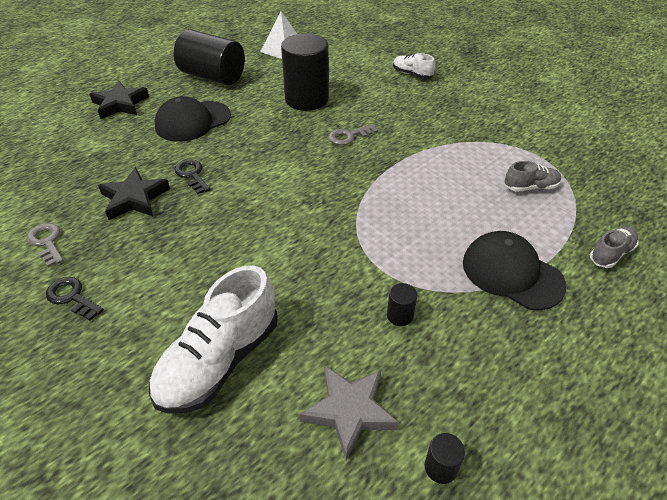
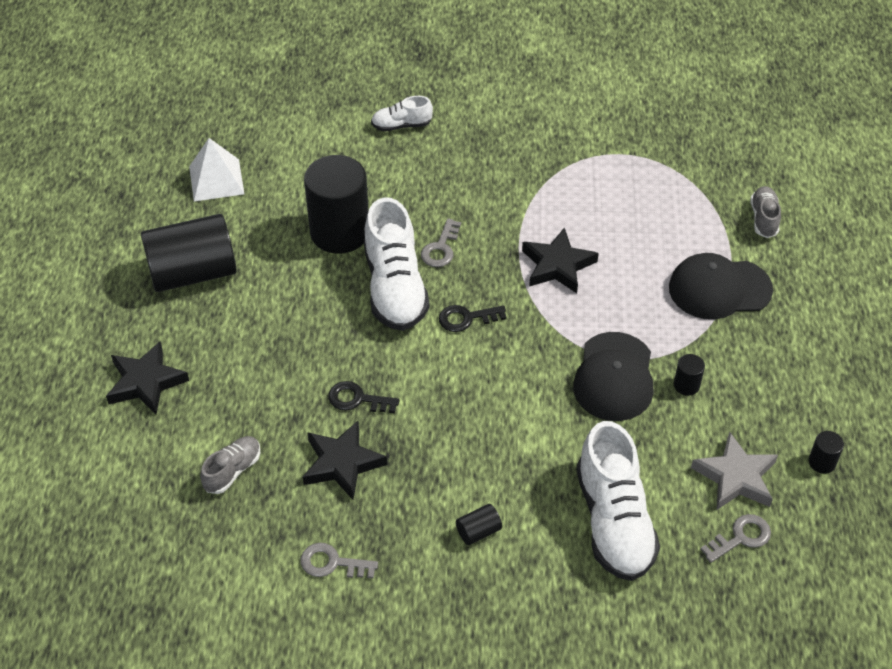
camera: 45 degrees left, 5 degrees up
black key [46,277,104,321] -> black key moved to [439,305,507,332]
black cap [155,96,231,142] -> black cap moved to [573,332,654,421]
grey shoe [505,161,561,192] -> grey shoe moved to [200,436,260,494]
none -> white shoe [364,197,429,331]
none -> black cylinder [456,504,502,545]
none -> black star [522,227,599,293]
none -> grey key [700,514,771,563]

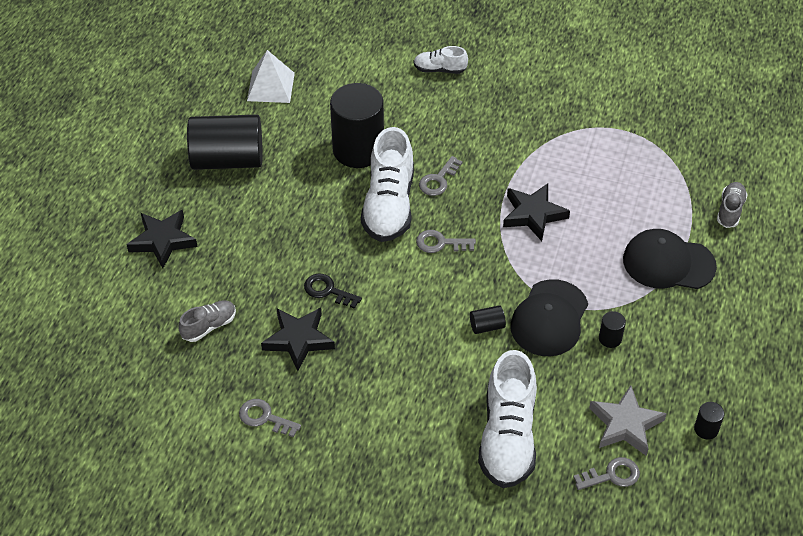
camera: 15 degrees right, 0 degrees up
black key [439,305,507,332] -> grey key [416,230,476,253]
black cylinder [456,504,502,545] -> black cylinder moved to [470,305,506,334]

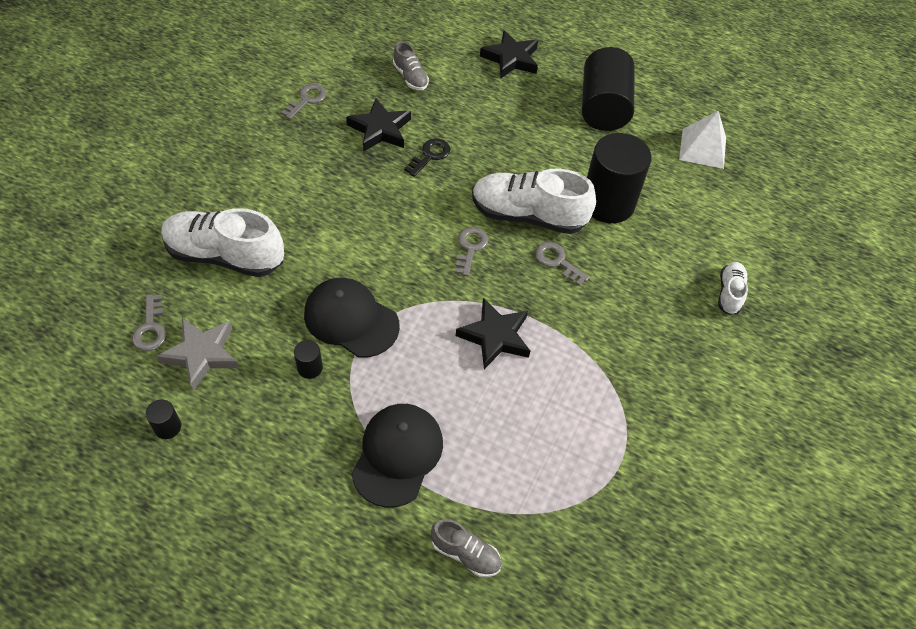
camera: 95 degrees right, 5 degrees up
black cylinder [470,305,506,334] -> none

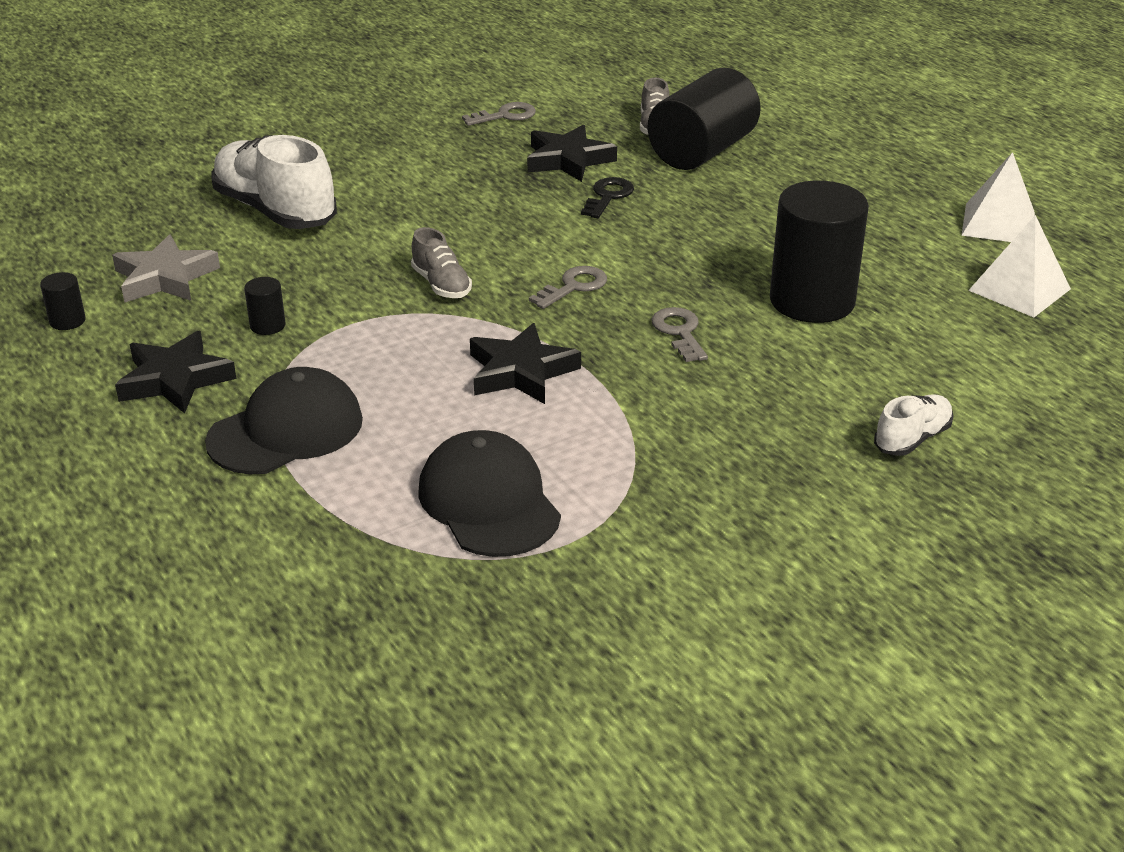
camera: 35 degrees right, 20 degrees down
grey key [132,294,166,351] -> none
black cap [304,278,400,358] -> black cap moved to [418,430,561,557]
black key [404,138,450,177] -> black key turned 45 degrees counterclockwise [581,177,634,218]
grey shoe [431,519,502,577] -> grey shoe moved to [411,227,472,298]
white shoe [472,169,596,234] -> none
black star [480,30,538,79] -> black star moved to [115,331,236,414]
black cylinder [582,47,635,131] -> black cylinder moved to [647,68,761,170]
none -> white pyramid [961,152,1035,242]

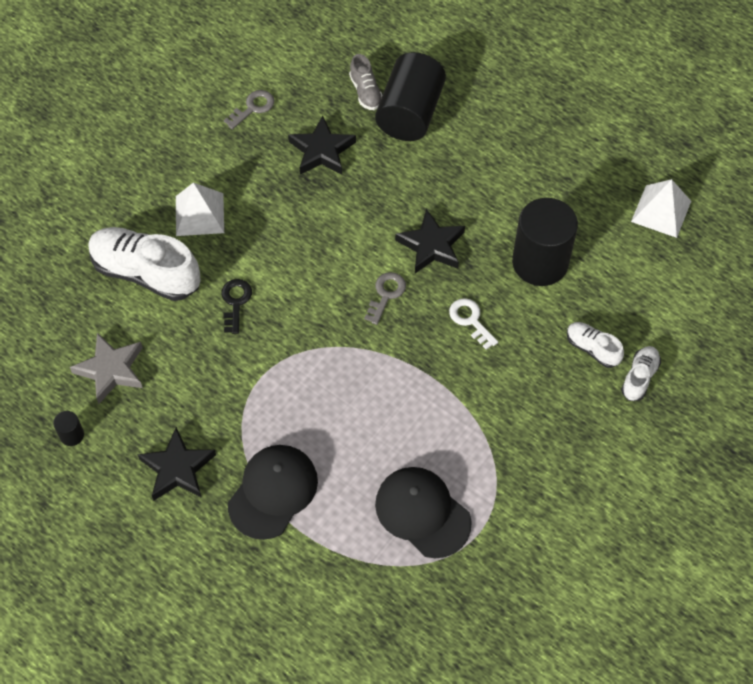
camera: 20 degrees left, 25 degrees up
black cylinder [244,277,286,335] -> none
grey shoe [411,227,472,298] -> none
black star [470,323,581,404] -> black star moved to [395,209,465,273]
black key [581,177,634,218] -> black key moved to [221,279,252,334]
grey key [652,307,708,362] -> white key [449,298,498,350]
white pyramid [961,152,1035,242] -> white pyramid moved to [176,182,224,236]
none -> white shoe [567,322,624,368]

